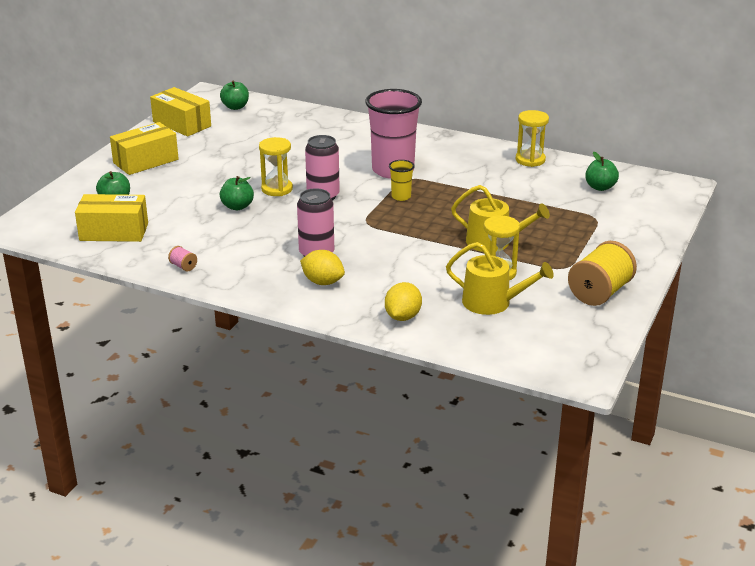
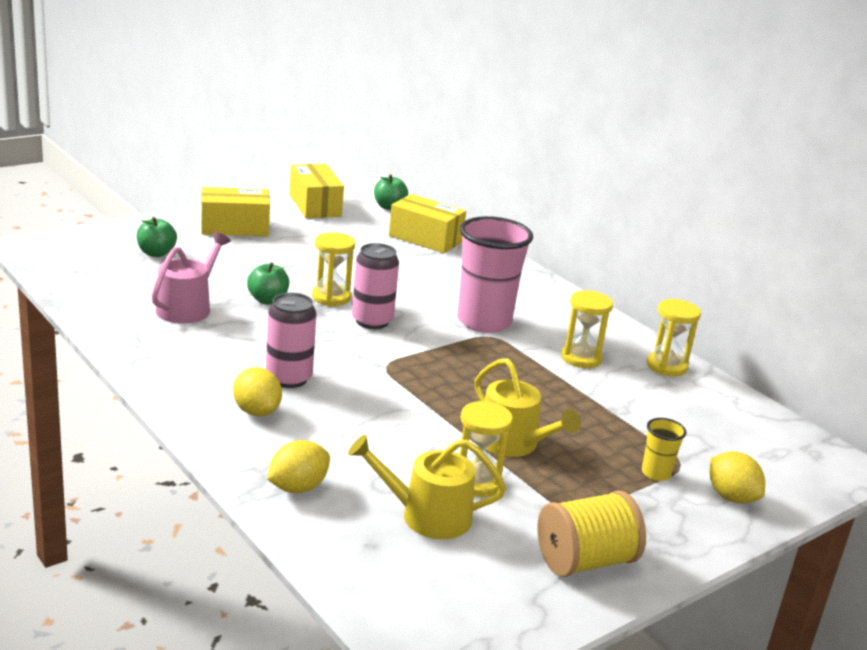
camera: 25 degrees right, 5 degrees down
yellow box [75,194,148,242] -> yellow box moved to [389,194,466,253]
pink spool [168,246,197,271] -> none
yellow cup [389,160,415,201] -> yellow cup moved to [642,418,687,481]
yellow watering can [446,242,554,315] -> yellow watering can turned 135 degrees clockwise [348,435,506,539]
green apple [585,152,619,191] -> none
none -> pink watering can [152,232,231,324]
none -> yellow hourglass [561,291,613,368]
none -> yellow lemon [710,451,765,504]

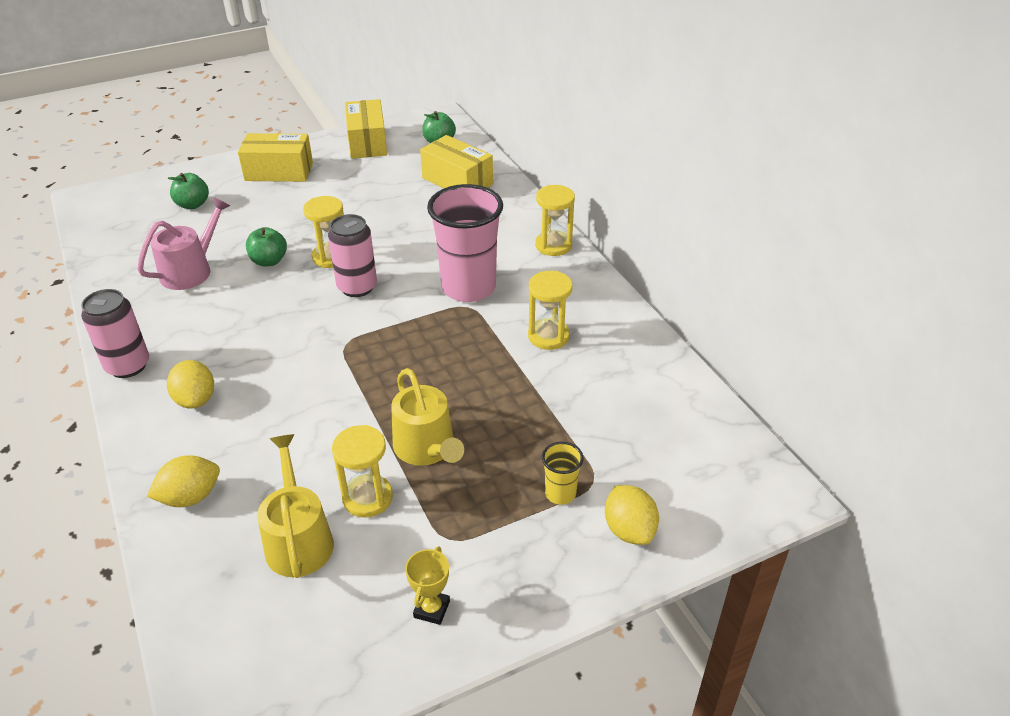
camera: 15 degrees right, 15 degrees up
pink can [266,293,317,388] -> pink can moved to [81,289,149,378]
yellow watering can [348,435,506,539] -> yellow watering can turned 60 degrees clockwise [257,434,334,578]
yellow spool [537,490,646,577] -> yellow trophy [405,546,450,625]
yellow hourglass [647,299,701,376] -> yellow hourglass moved to [535,185,575,256]

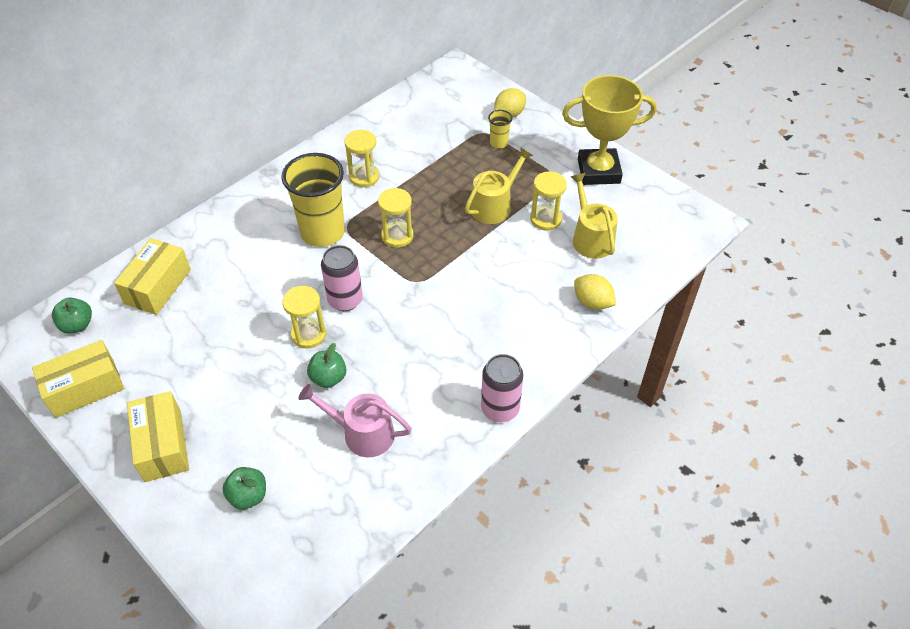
camera: 110 degrees left, 10 degrees up
yellow lemon [167,360,214,409] -> none
yellow watering can [257,434,334,578] -> yellow watering can turned 105 degrees clockwise [571,173,618,259]
yellow trophy [405,546,450,625] -> yellow trophy [562,75,657,185], size x2.46
pink cup [427,184,503,302] -> yellow cup [281,153,345,247]
yellow hourglass [535,185,575,256] -> yellow hourglass moved to [378,188,413,248]

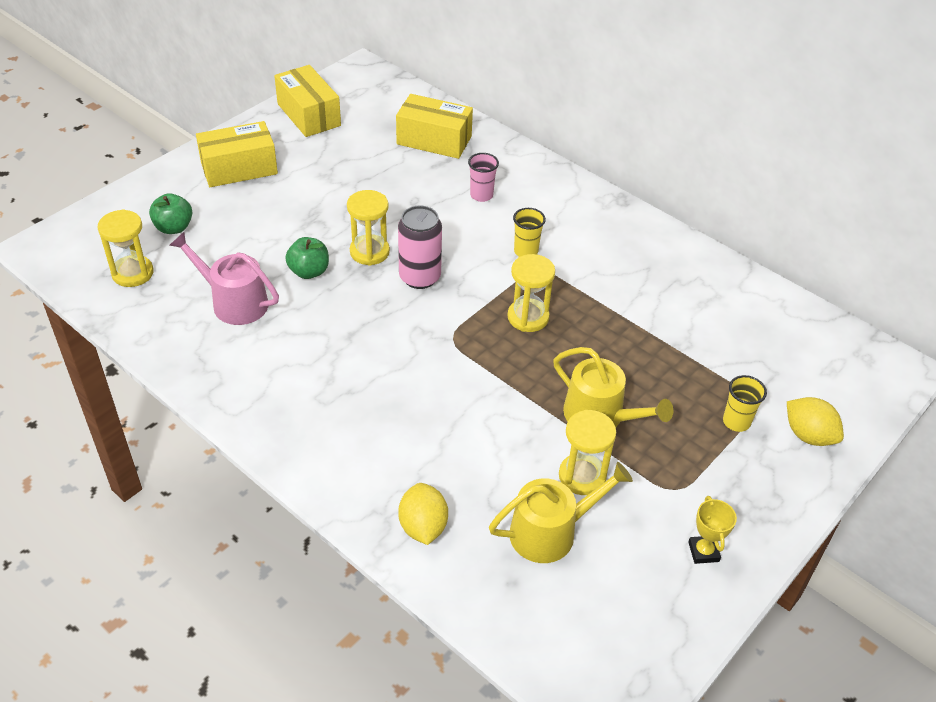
camera: 85 degrees right, 5 degrees down
green apple [52,298,92,334] -> none
yellow cup [281,153,345,247] -> yellow cup [513,208,546,257], size x0.45
pink watering can [298,384,412,457] -> pink watering can turned 75 degrees counterclockwise [169,232,279,325]
yellow hourglass [344,130,379,187] -> yellow hourglass moved to [97,209,154,287]
pink can [481,354,524,422] -> none
yellow trophy [562,75,657,185] -> yellow trophy [688,496,737,564], size x0.41
yellow lemon [574,274,616,310] -> yellow lemon turned 45 degrees counterclockwise [398,483,448,545]
none -> pink cup [468,153,499,202]

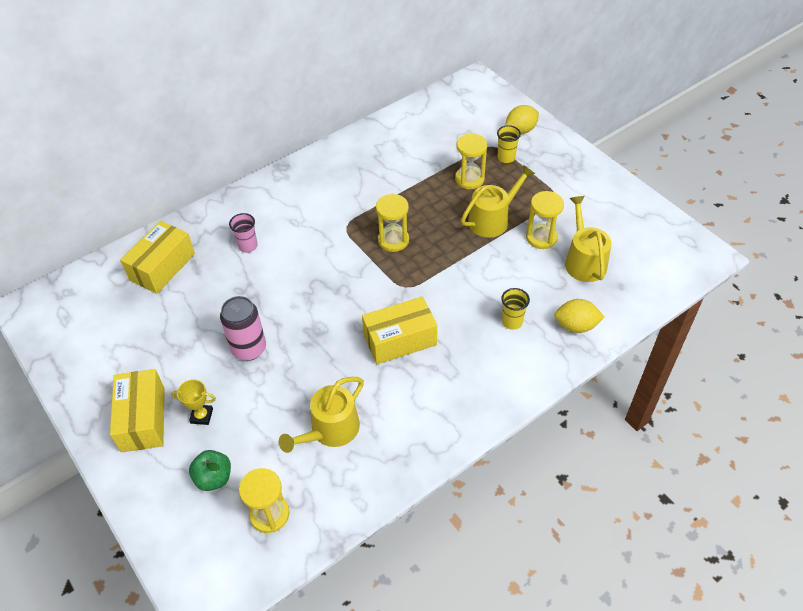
camera: 75 degrees left, 5 degrees up
pink watering can [169,232,279,325] -> yellow watering can [279,377,364,453]
yellow box [274,65,341,137] -> yellow box moved to [362,296,437,364]
green apple [285,237,329,279] -> none
yellow hourglass [347,190,390,266] -> yellow hourglass moved to [455,133,487,189]
pink can [398,206,442,289] -> pink can moved to [220,296,266,361]
yellow cup [513,208,546,257] -> yellow cup moved to [501,288,530,330]
yellow trophy [688,496,737,564] -> yellow trophy moved to [171,379,216,425]

